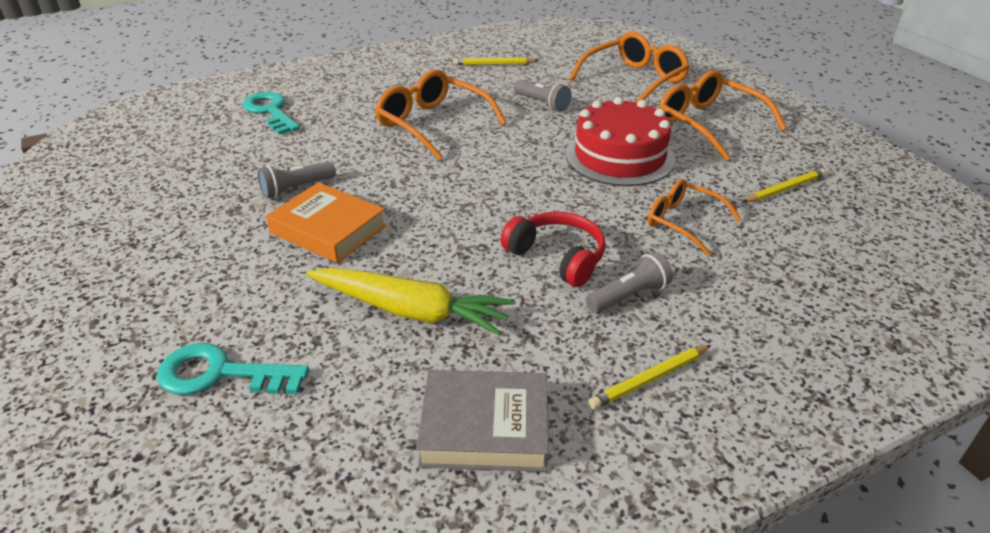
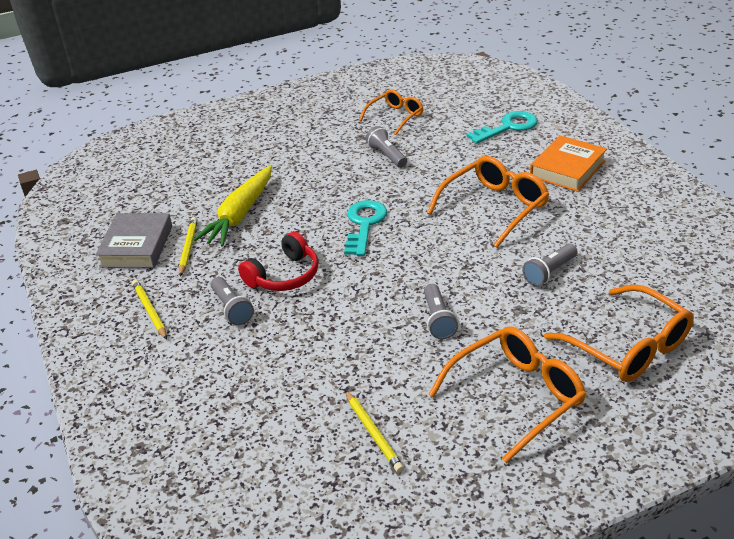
camera: 95 degrees right, 0 degrees up
turquoise key [157,343,309,395] -> turquoise key moved to [344,200,387,256]
orange book [266,182,387,263] -> orange book moved to [530,135,607,192]
yellow pencil [453,58,538,65] -> yellow pencil moved to [179,217,198,276]
red cake [565,97,675,186] -> grey flashlight [424,284,458,339]
orange glasses [648,179,741,256] -> orange glasses moved to [359,89,423,135]

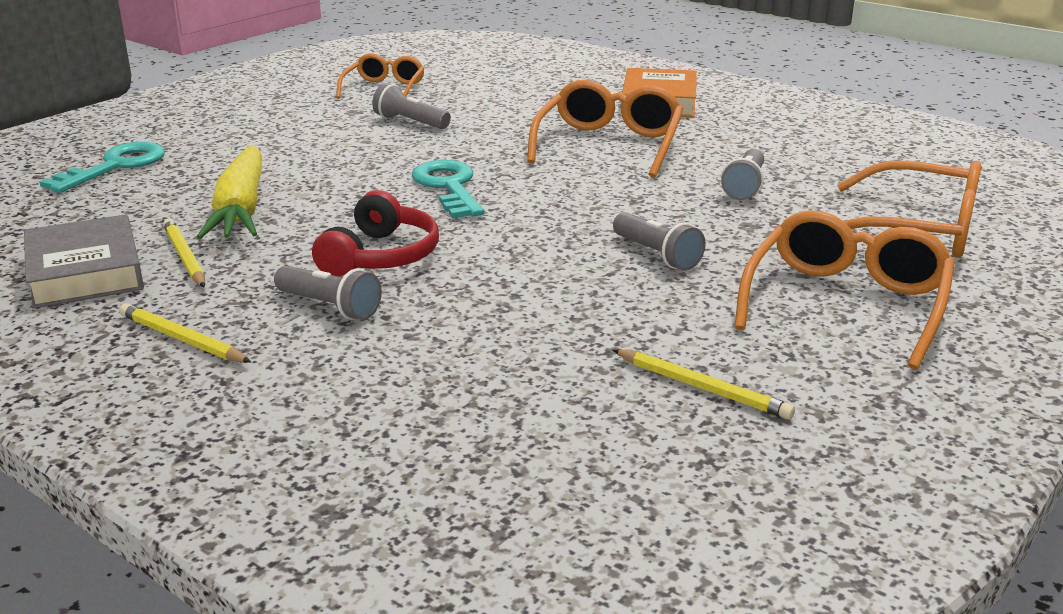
camera: 30 degrees left, 10 degrees down
turquoise key [466,111,538,144] -> turquoise key moved to [39,142,165,193]

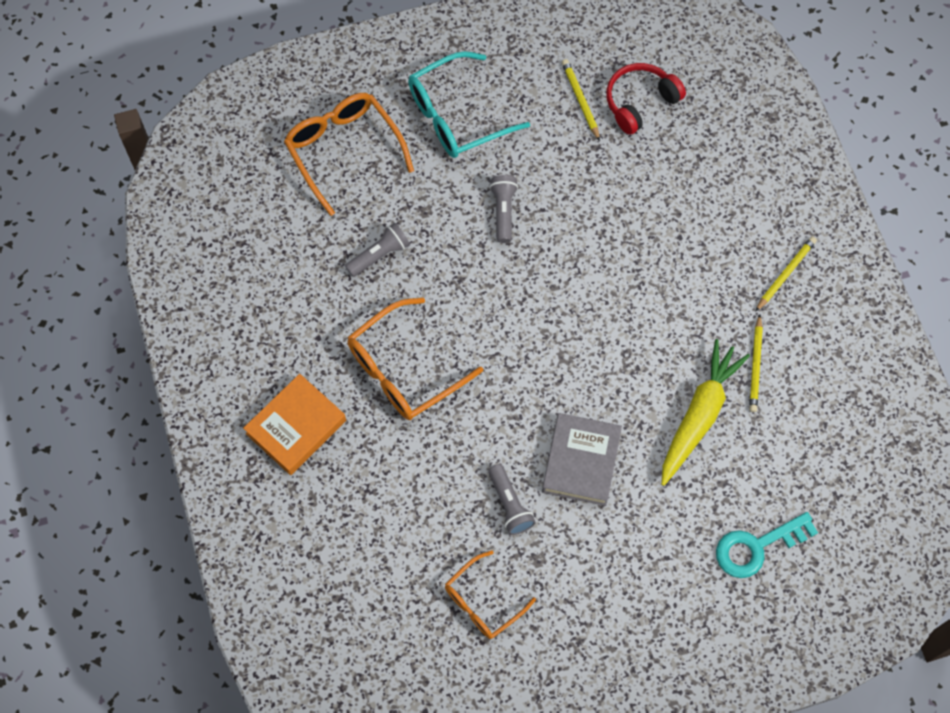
camera: 145 degrees left, 40 degrees up
grey book [24,214,144,309] -> grey book moved to [542,413,622,506]
yellow pencil [119,303,251,363] -> yellow pencil turned 120 degrees counterclockwise [755,236,817,312]
grey flashlight [274,266,382,320] -> none
red headphones [312,190,439,277] -> red headphones moved to [606,63,686,135]
turquoise key [412,160,484,218] -> none
orange glasses [734,210,955,370] -> turquoise glasses [408,51,530,158]

